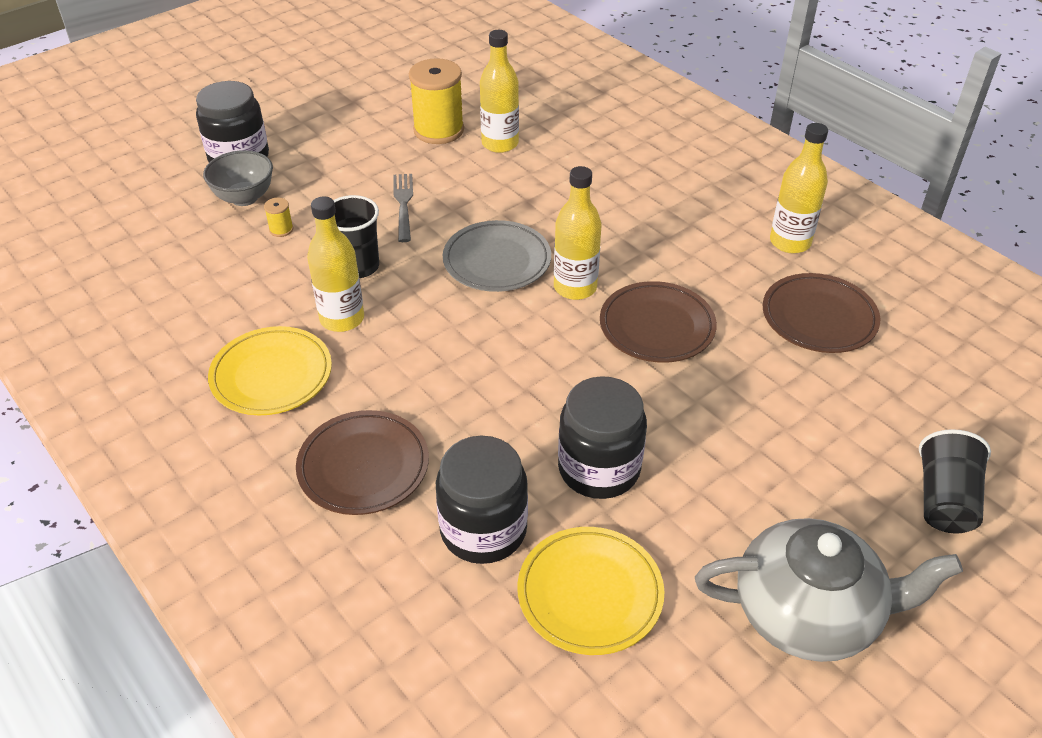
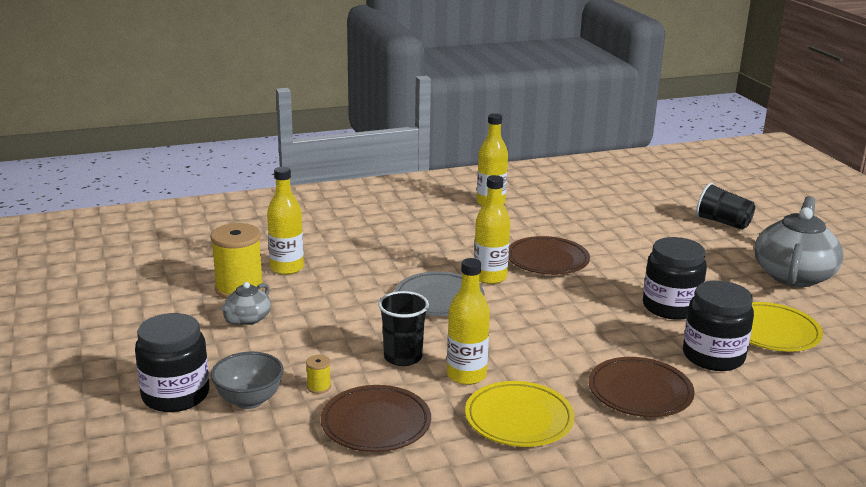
camera: 70 degrees left, 20 degrees down
grey fork [393,174,413,242] -> none
brown plate [763,273,880,353] -> brown plate moved to [320,385,431,452]
none -> grey teapot [220,282,271,325]

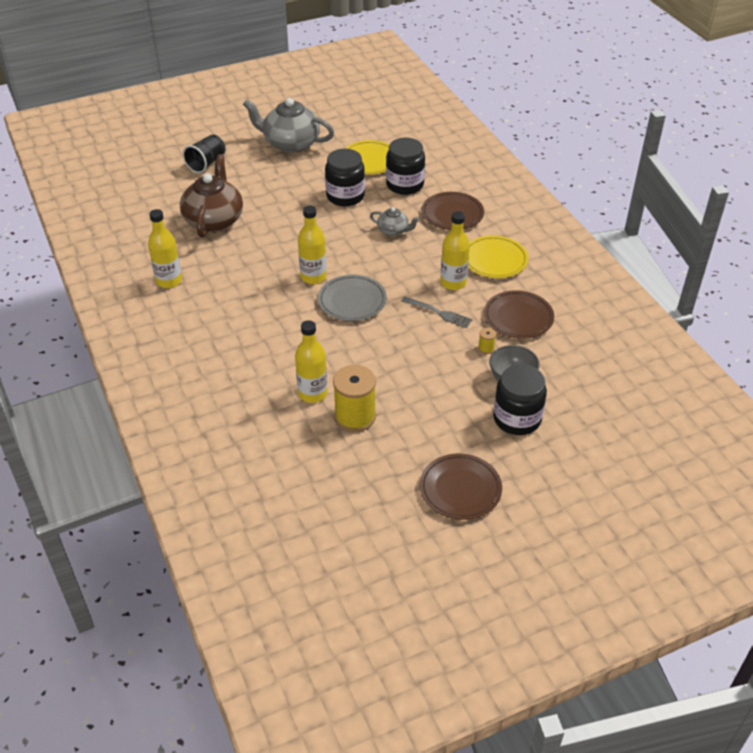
camera: 95 degrees left, 20 degrees up
grey teapot [220,282,271,325] -> grey teapot moved to [370,207,419,236]
black cup [378,291,429,366] -> grey fork [401,296,472,328]
brown plate [508,236,590,275] -> brown plate moved to [420,453,502,520]
none -> brown teapot [180,154,243,238]

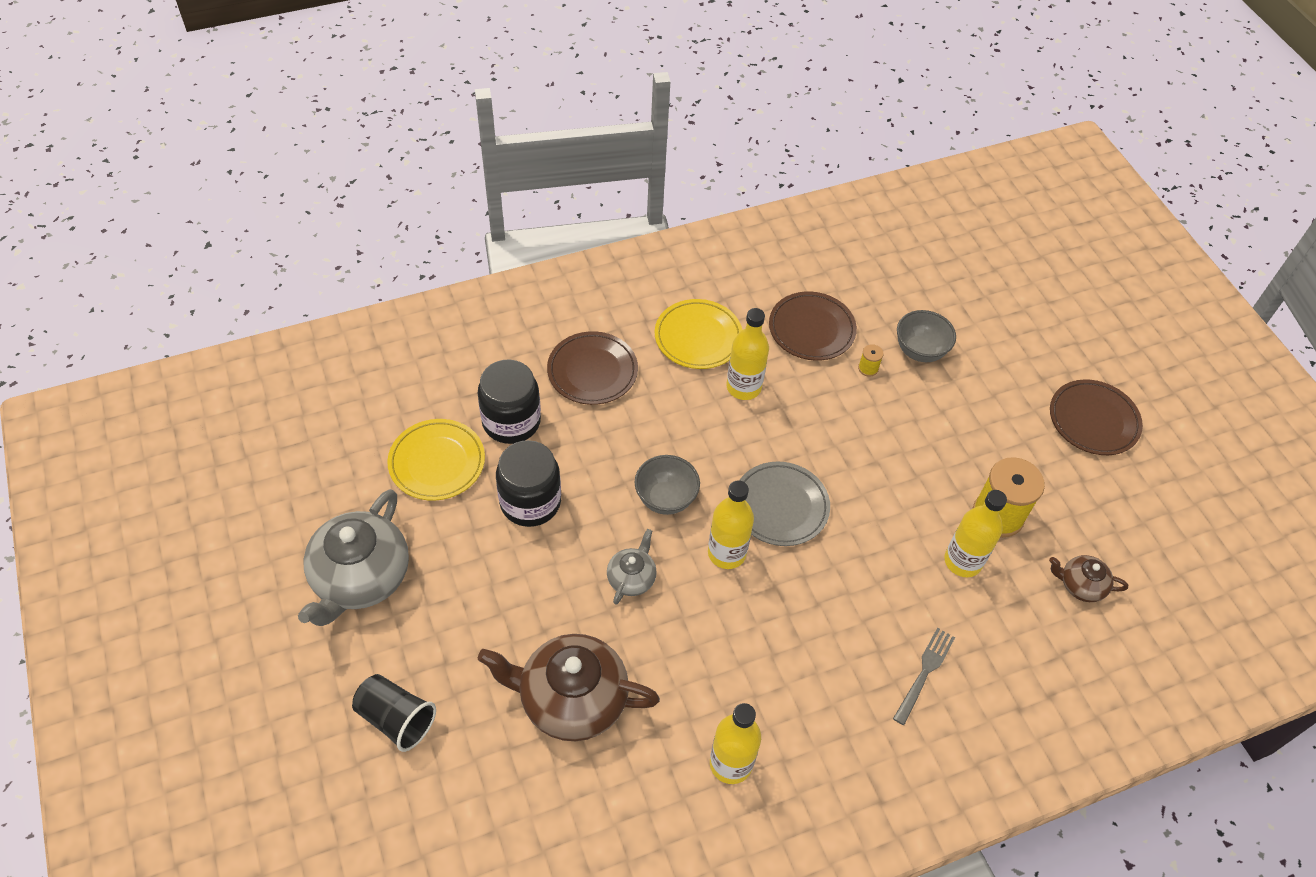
camera: 90 degrees left, 10 degrees up
grey teapot [370,207,419,236] -> grey teapot moved to [607,529,657,604]
grey fork [401,296,472,328] -> grey fork moved to [893,628,955,725]
black jar [493,364,547,435] -> none
none -> grey bowl [635,455,700,515]
none -> brown teapot [1049,555,1128,602]

